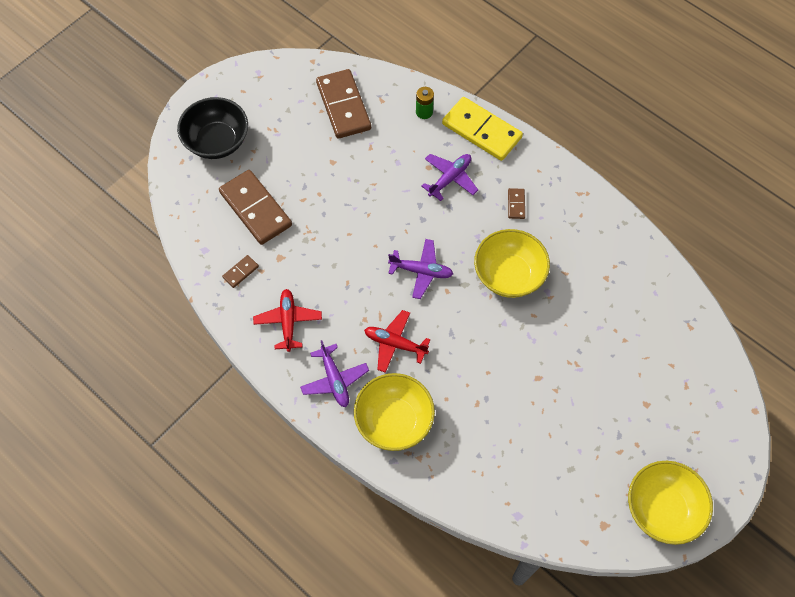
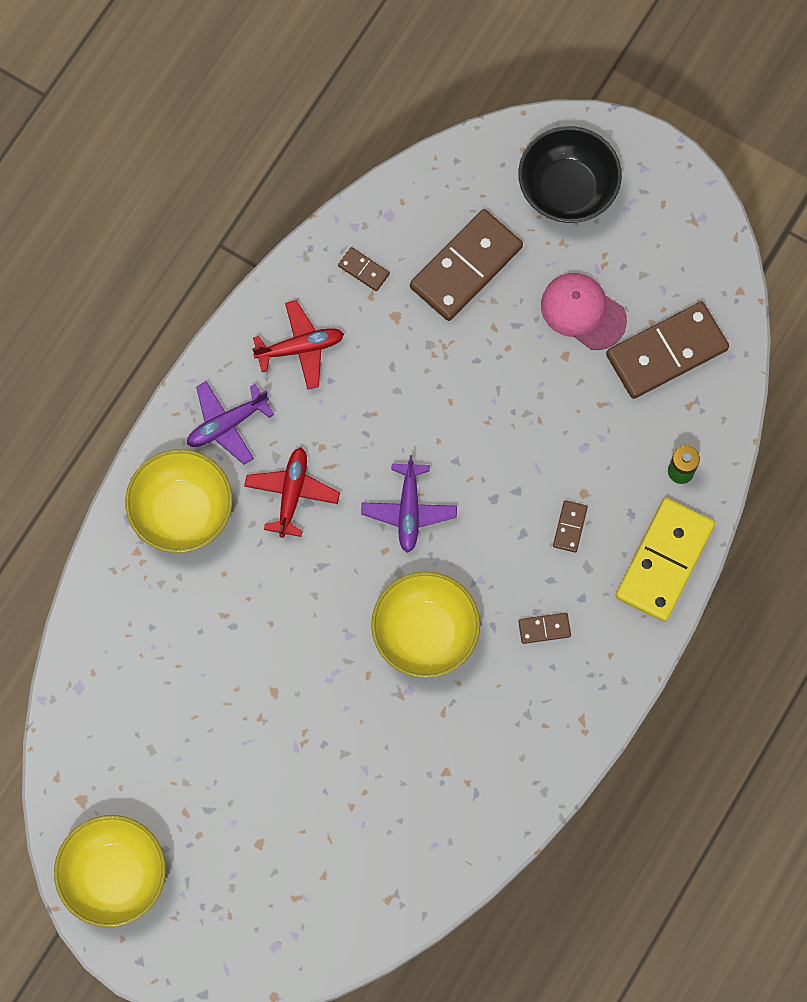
camera: 80 degrees right, 10 degrees up
purple plane [421,154,478,201] -> brown domino [553,500,588,553]
none -> pink cap [541,273,627,350]

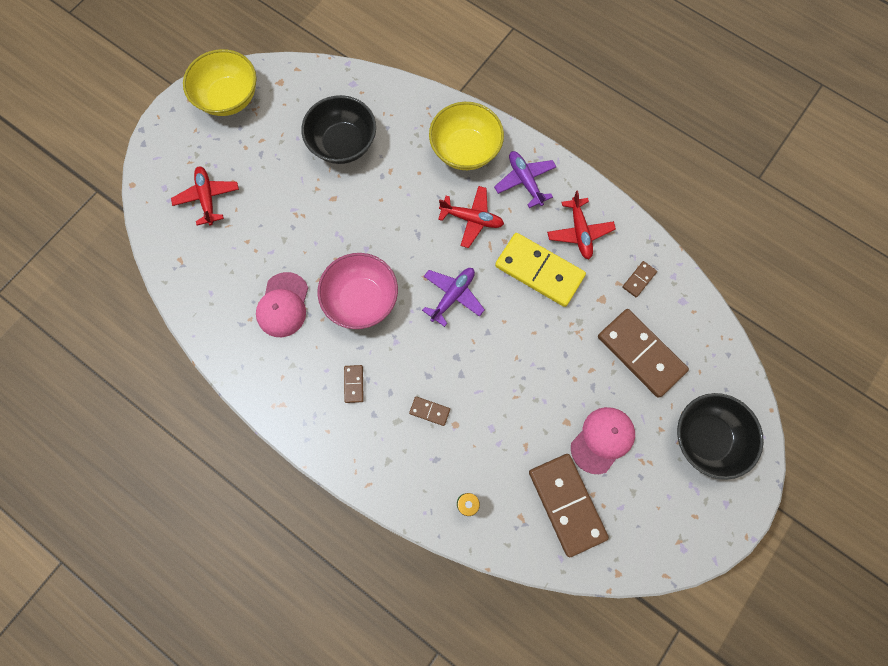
camera: 95 degrees right, 0 degrees up
purple plane [361,455,457,553] -> purple plane turned 120 degrees clockwise [422,268,485,327]
yellow bowl [371,572,480,678] -> pink bowl [318,253,398,329]
yellow domino [616,498,715,622] -> yellow domino moved to [495,233,586,307]
none -> red plane [171,166,239,226]
none -> pink cap [256,272,308,337]
none -> black bowl [301,95,376,164]

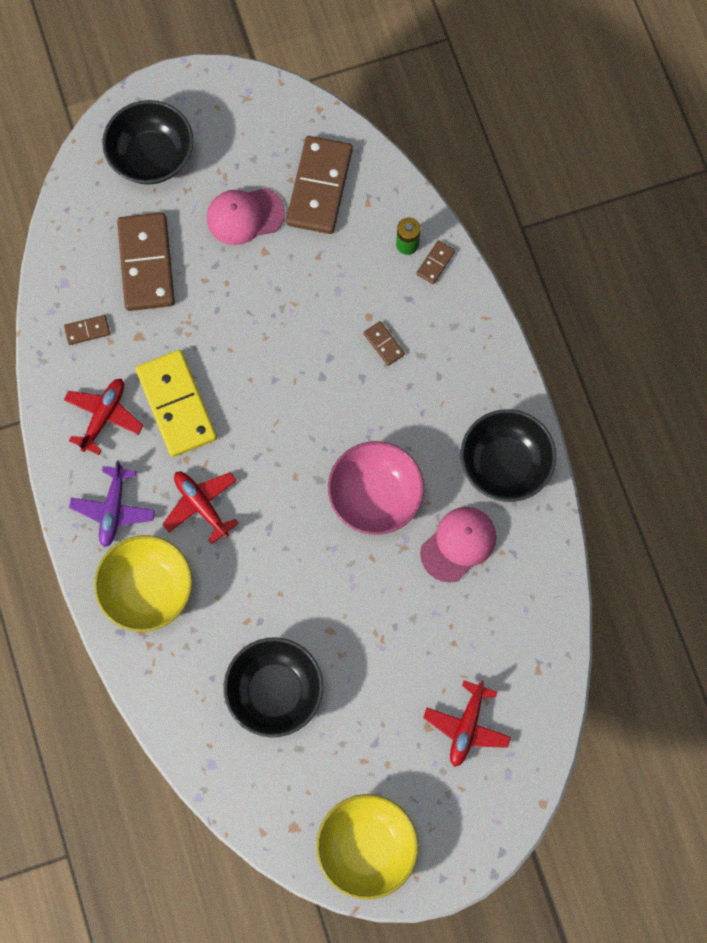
camera: 145 degrees left, 0 degrees up
brown domino [344,365,364,403] -> brown domino moved to [416,240,455,284]
purple plane [422,268,485,327] -> none
none -> black bowl [460,409,556,502]

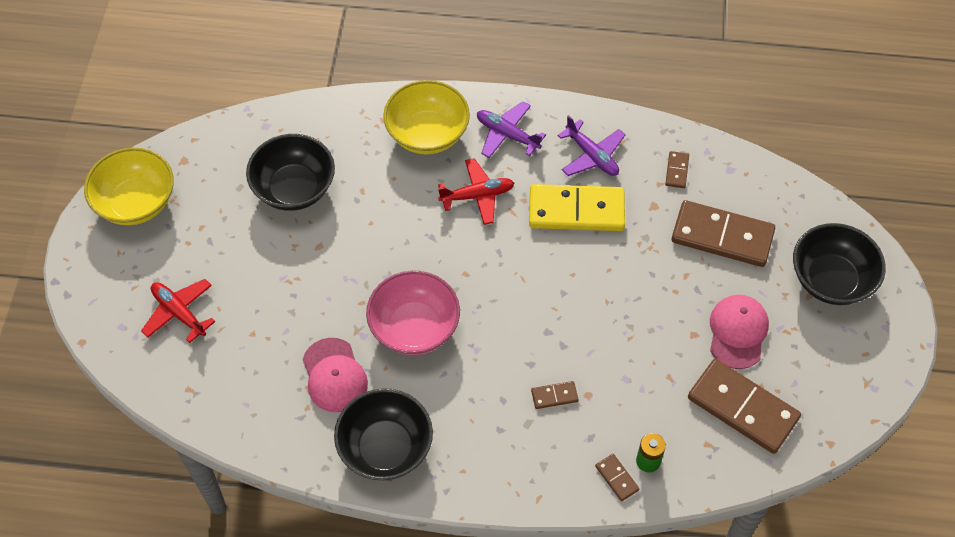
camera: 115 degrees right, 15 degrees down
red plane [64,379,143,455] -> purple plane [557,115,625,176]

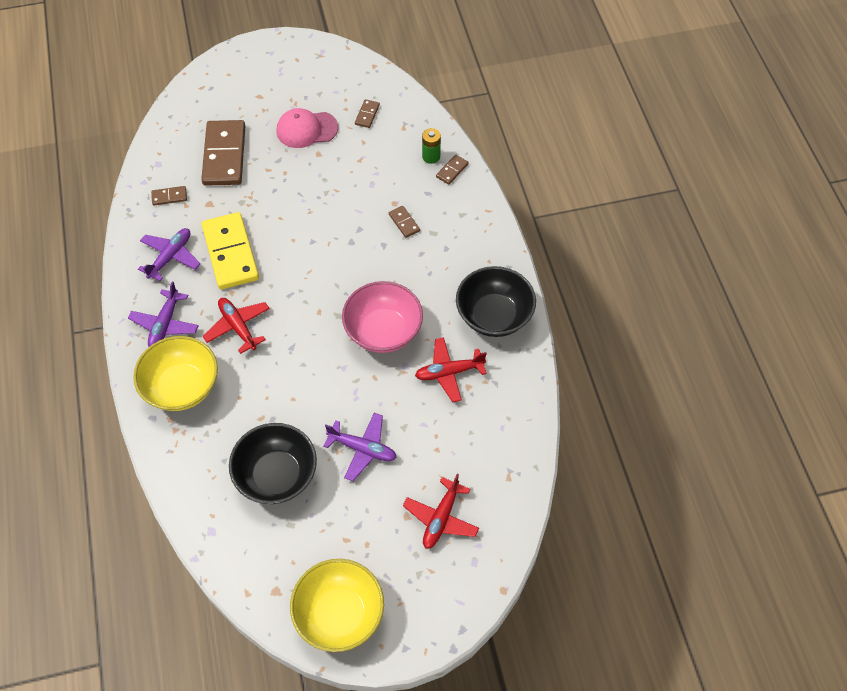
camera: 110 degrees left, 0 degrees up
pink cap [302,338,368,412] -> red plane [415,337,487,402]
brown domino [688,359,801,454] -> brown domino [355,99,380,128], size x0.43
black bowl [793,223,886,305] -> none
none -> purple plane [323,413,397,481]

